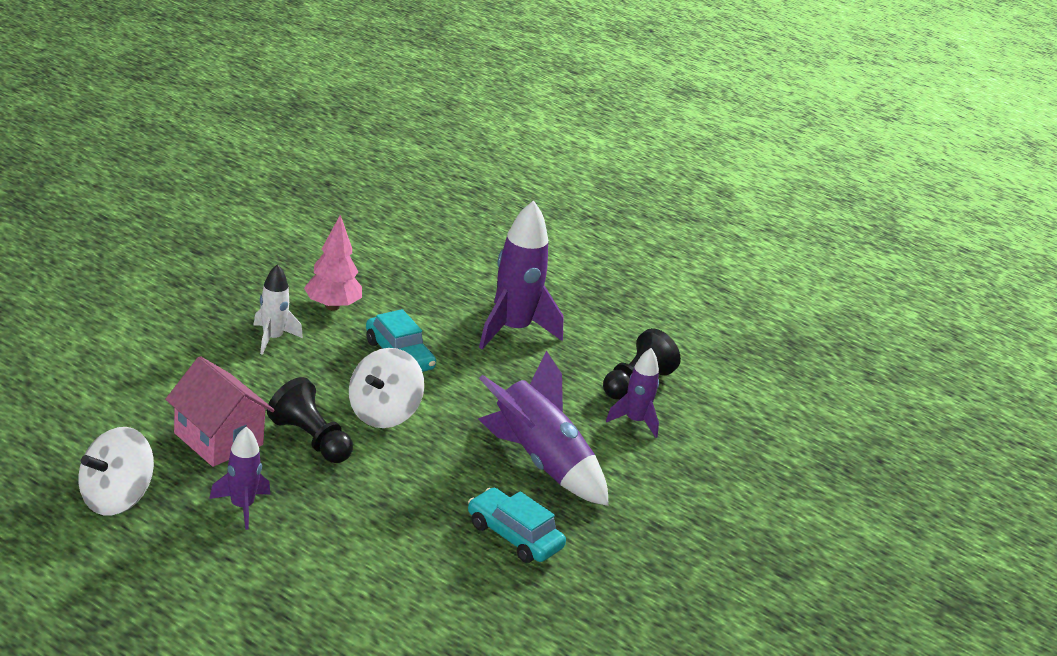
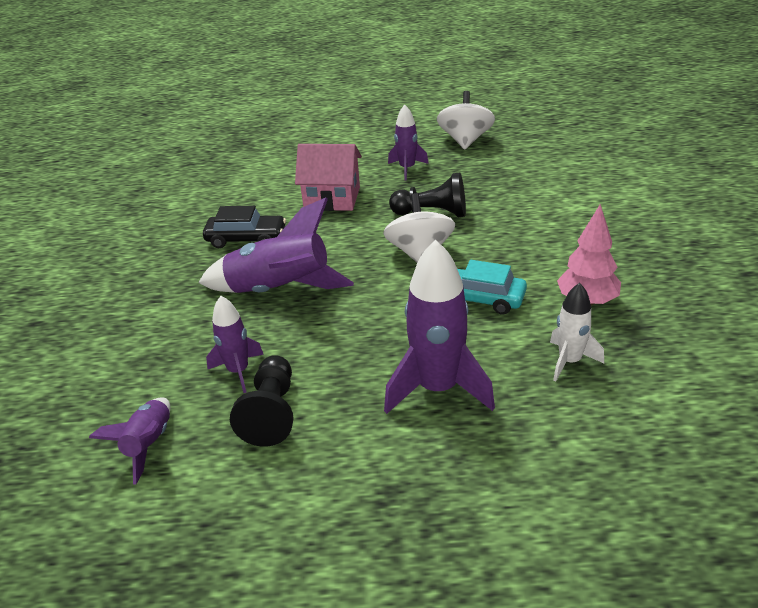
camera: 150 degrees right, 5 degrees up
pink house [165,356,275,467] -> pink house moved to [295,144,362,211]
white rocket [254,264,303,355] -> white rocket moved to [550,283,604,382]
turquoise car [468,488,566,563] -> black car [203,206,286,248]
none -> purple rocket [89,397,170,485]

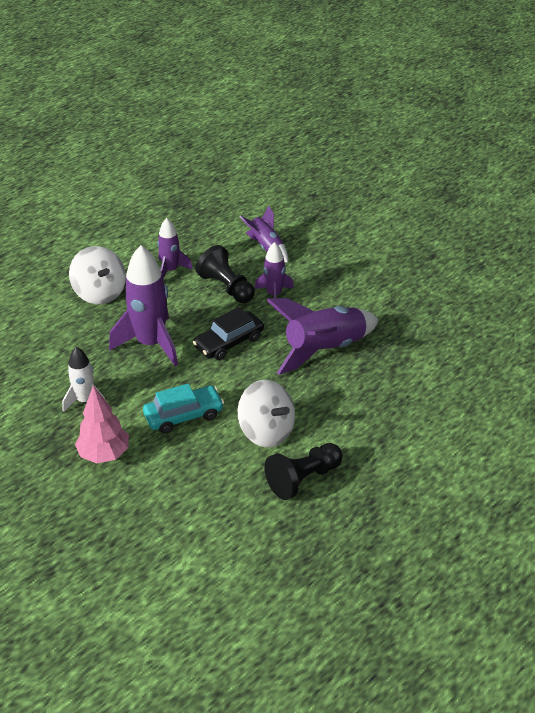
camera: 135 degrees right, 5 degrees up
black car [203,206,286,248] -> black car moved to [193,307,264,360]
pink house [295,144,362,211] -> none
purple rocket [388,104,429,181] -> purple rocket moved to [157,218,193,279]
white spinning top [437,91,495,150] -> white spinning top moved to [69,246,126,304]

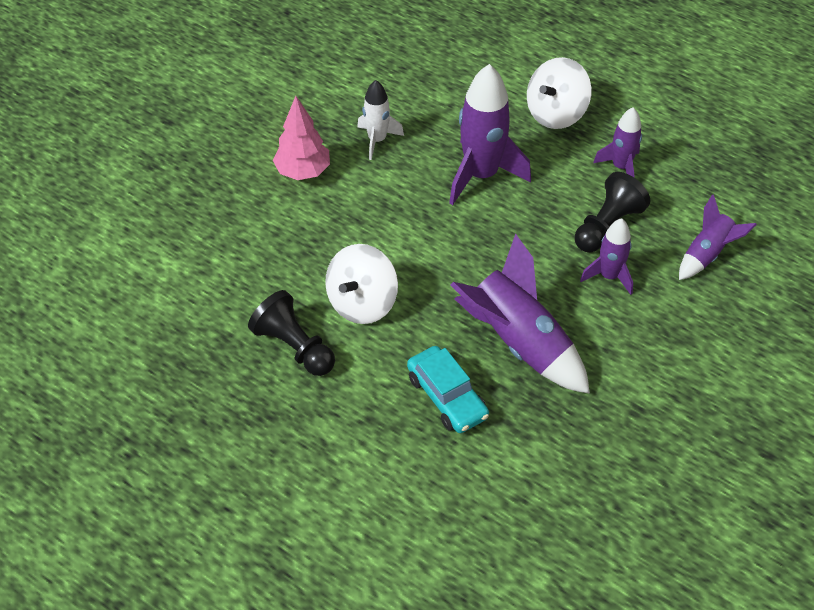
camera: 80 degrees right, 10 degrees up
turquoise car [143,384,224,434] -> turquoise car moved to [407,346,489,433]
black car [193,307,264,360] -> none

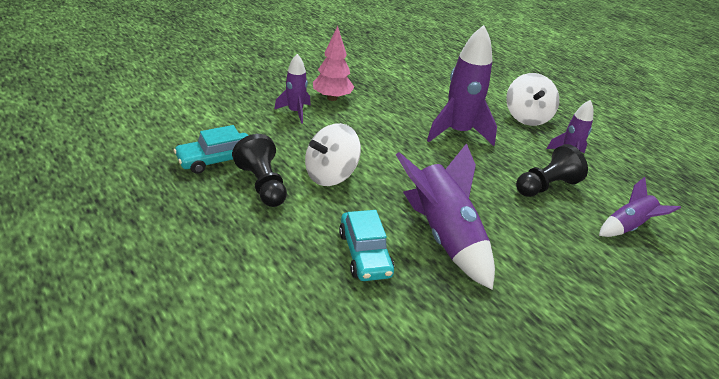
camera: 15 degrees right, 15 degrees down
white rocket [357,80,404,160] -> none
white spinning top [527,57,592,129] -> white spinning top turned 60 degrees counterclockwise [506,73,559,126]
purple rocket [580,218,633,295] -> purple rocket moved to [274,54,311,124]
none -> turquoise car [174,125,249,174]

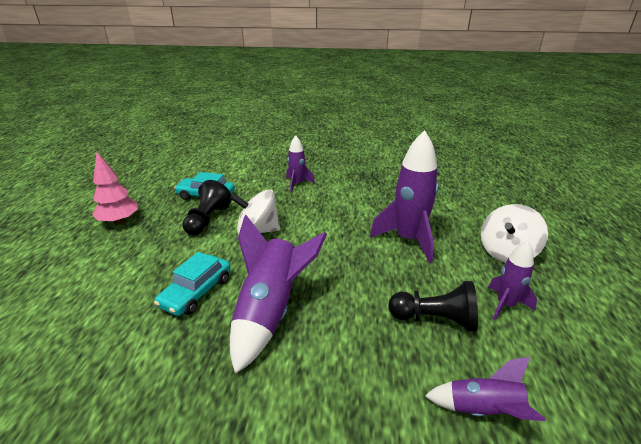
camera: 45 degrees right, 5 degrees down
pink tree [313,26,354,101] -> pink tree moved to [92,152,138,225]

